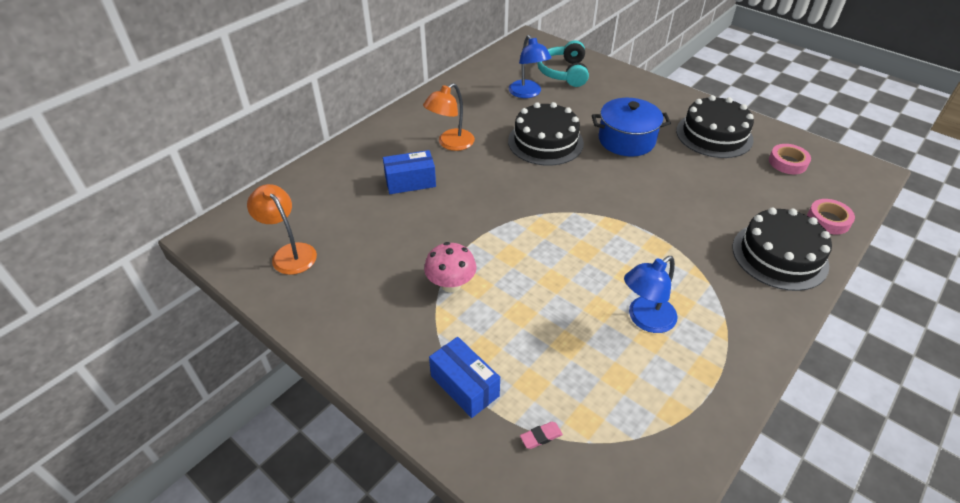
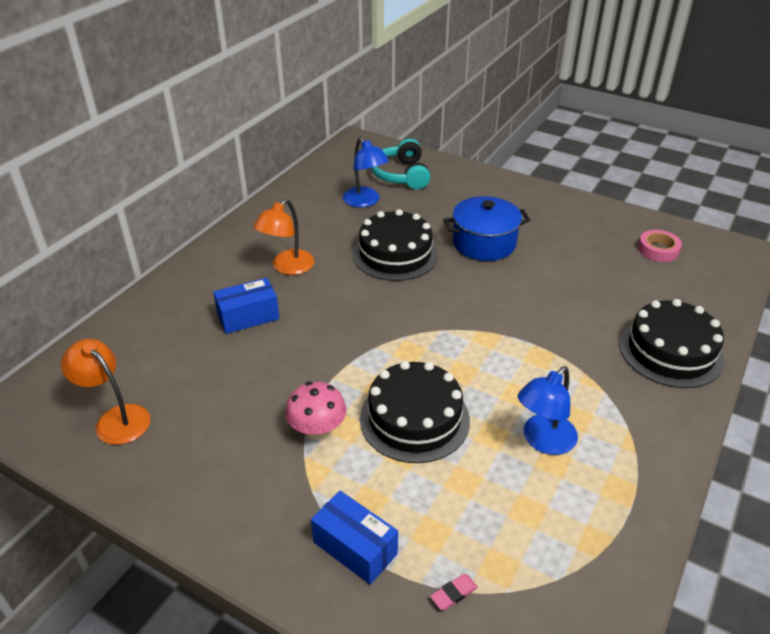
camera: 10 degrees left, 5 degrees down
black cake [676,95,754,158] -> black cake moved to [360,361,470,463]
pink tape [807,199,855,235] -> none

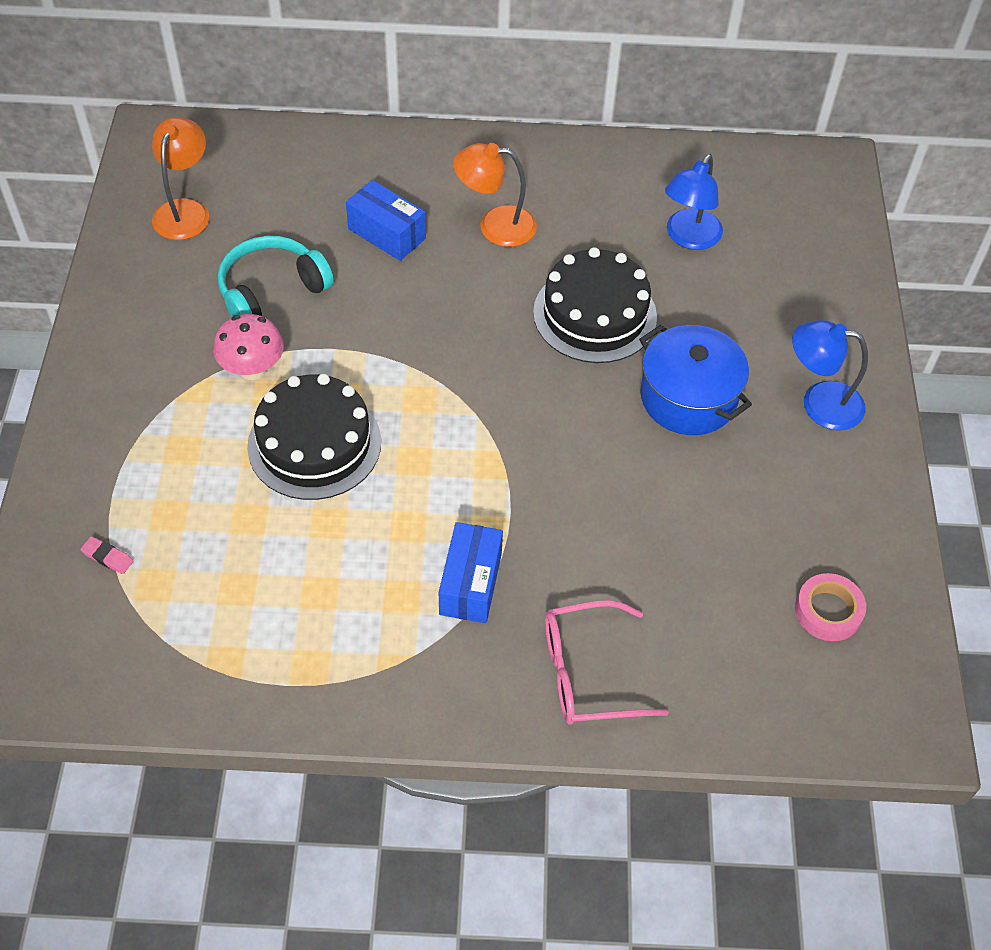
camera: 60 degrees right, 15 degrees up
blue box [311,491,398,585] -> blue box moved to [439,522,503,623]
turquoise headphones [371,139,430,190] -> turquoise headphones moved to [217,236,334,317]
blue lamp [518,366,578,455] -> blue lamp moved to [792,320,868,430]
black cake [619,299,724,388] -> pink glasses [545,600,669,725]

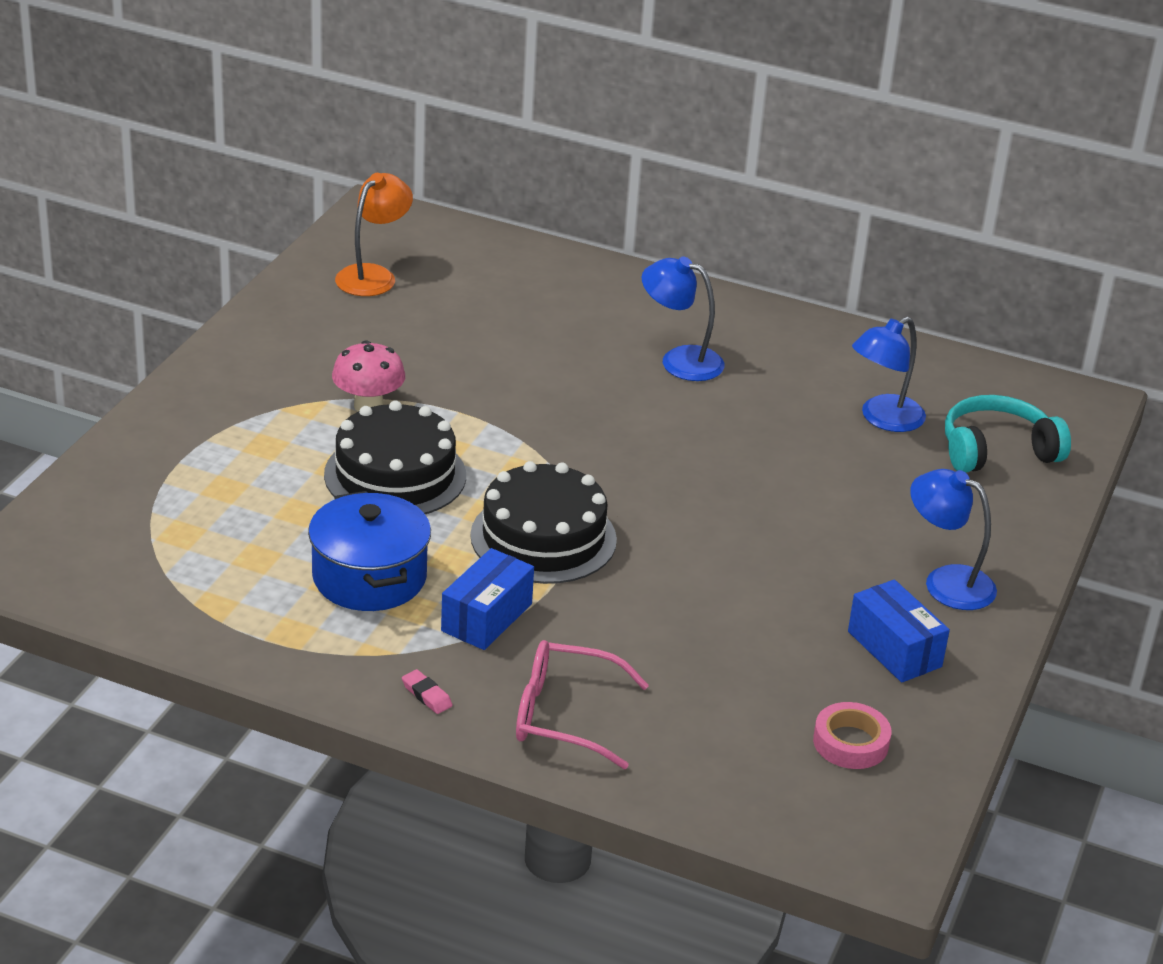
camera: 20 degrees right, 20 degrees down
pink eraser [80,536,133,574] -> pink eraser moved to [402,669,453,714]
turquoise headphones [217,236,334,317] -> turquoise headphones moved to [945,395,1071,473]
blue box [346,180,426,261] -> blue box moved to [848,579,950,683]
orange lamp [453,143,537,247] -> blue lamp [641,256,725,381]
black cake [533,247,657,363] -> black cake moved to [470,461,617,584]
blue pot [639,325,752,435] -> blue pot moved to [308,491,431,611]

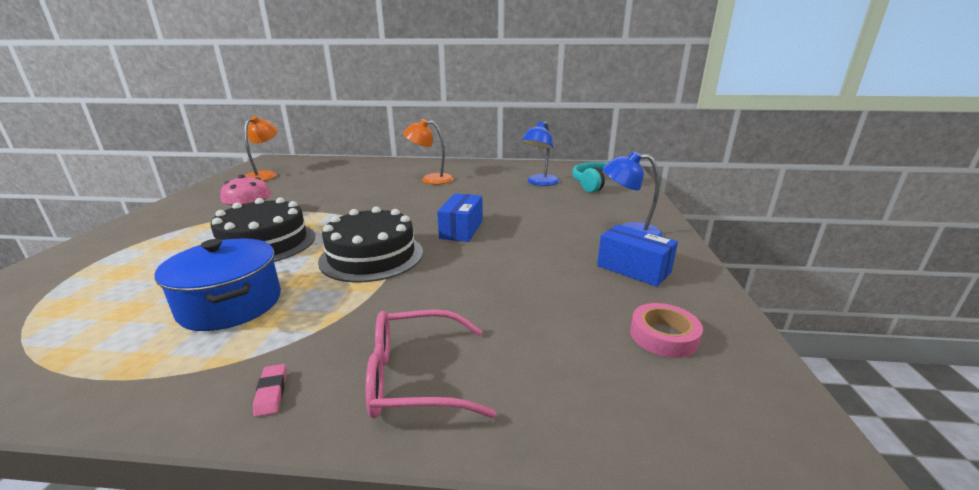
camera: 15 degrees left, 10 degrees down
pink eraser [402,669,453,714] -> pink eraser turned 45 degrees clockwise [253,364,287,417]
blue box [441,548,534,650] -> blue box moved to [437,194,483,242]
blue lamp [641,256,725,381] -> orange lamp [403,119,454,184]

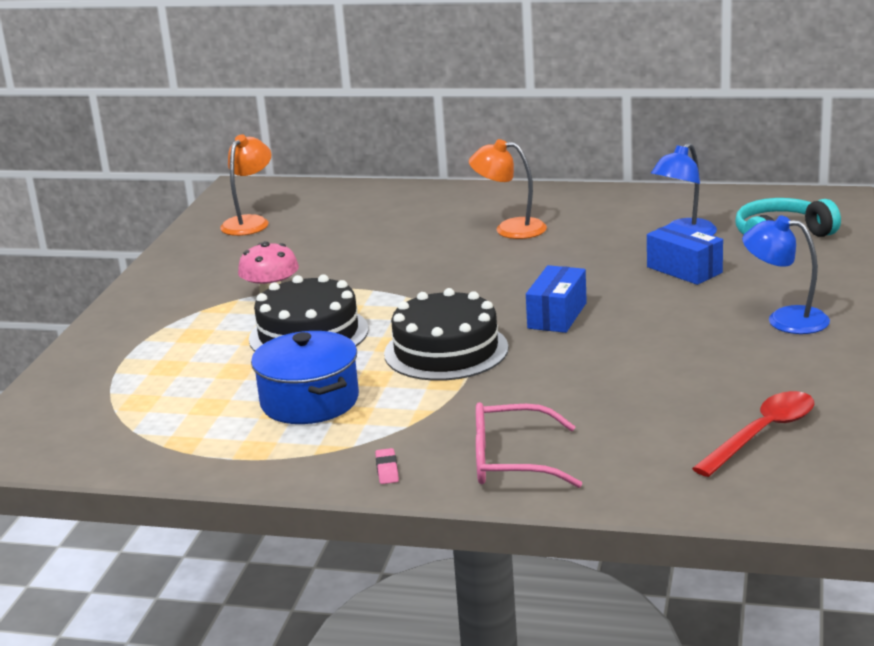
camera: 10 degrees right, 0 degrees up
blue box [597,224,678,287] -> blue box moved to [647,223,723,285]
pink tape [630,303,703,358] -> red spoon [692,391,814,477]

